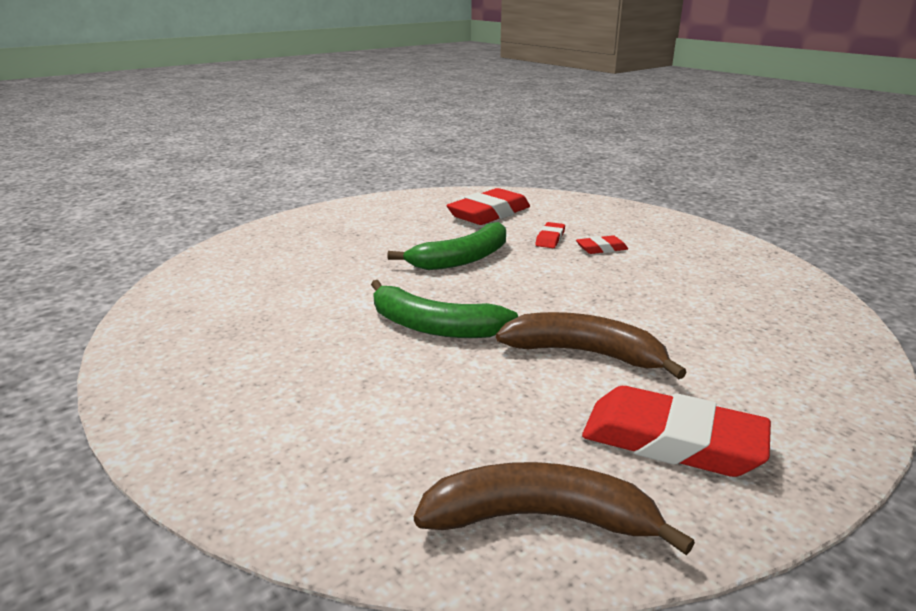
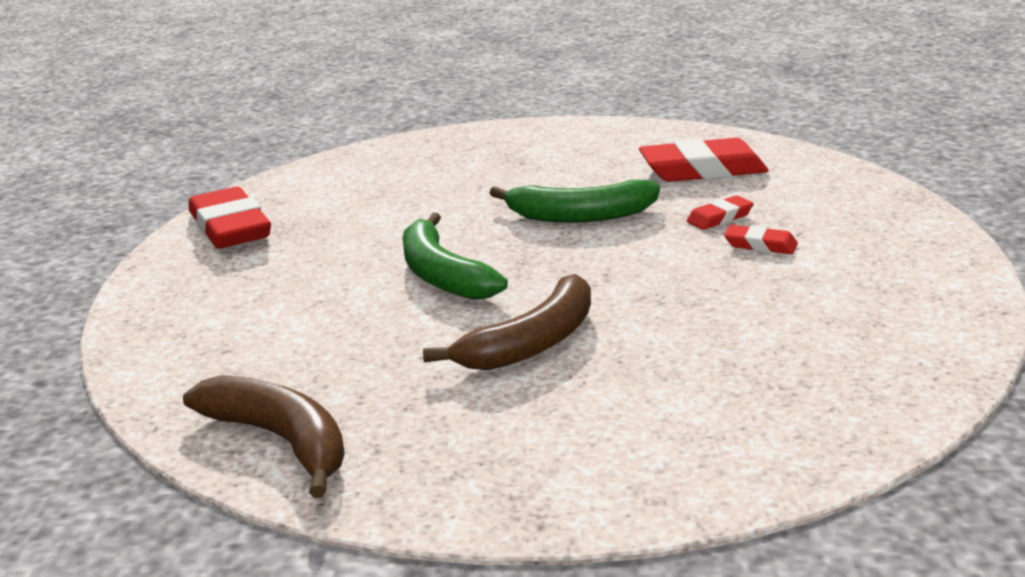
camera: 40 degrees right, 0 degrees up
brown banana [496,312,687,379] -> brown banana turned 75 degrees clockwise [423,274,591,370]
red eraser [582,386,771,477] -> red eraser moved to [189,187,271,249]

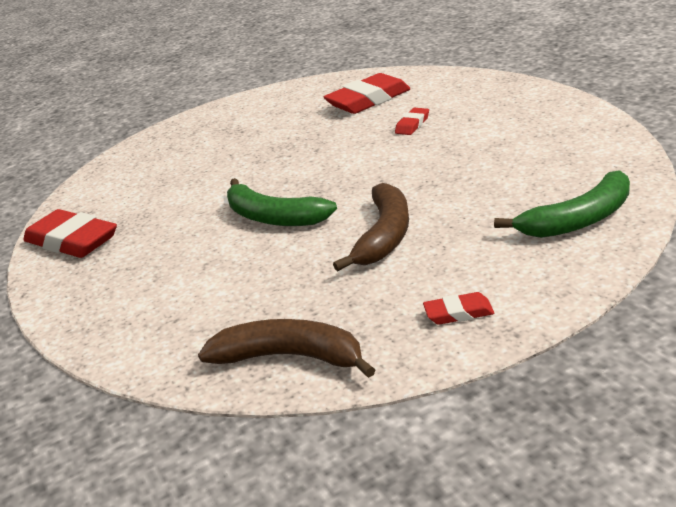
camera: 25 degrees left, 5 degrees up
green banana [490,180,660,223] -> green banana moved to [494,170,630,238]
red eraser [724,225,798,254] -> red eraser moved to [423,292,494,325]

